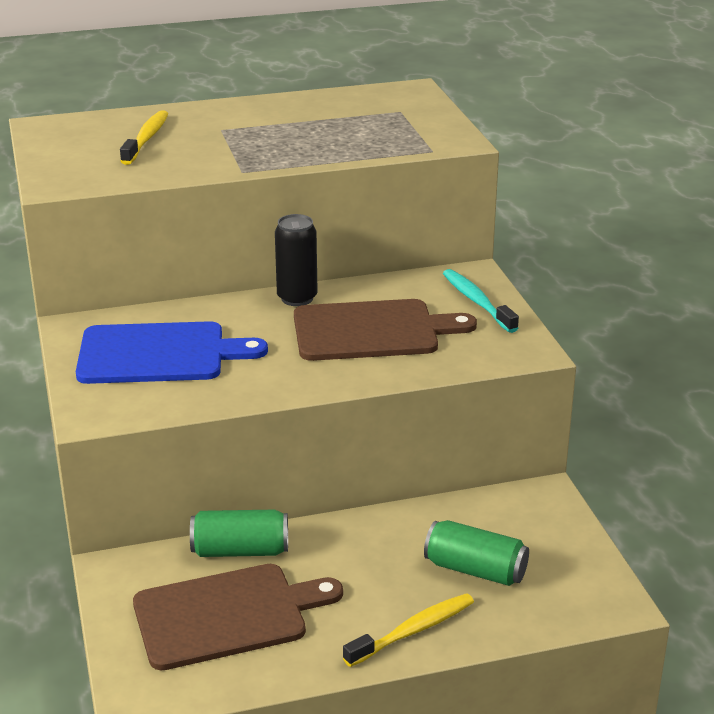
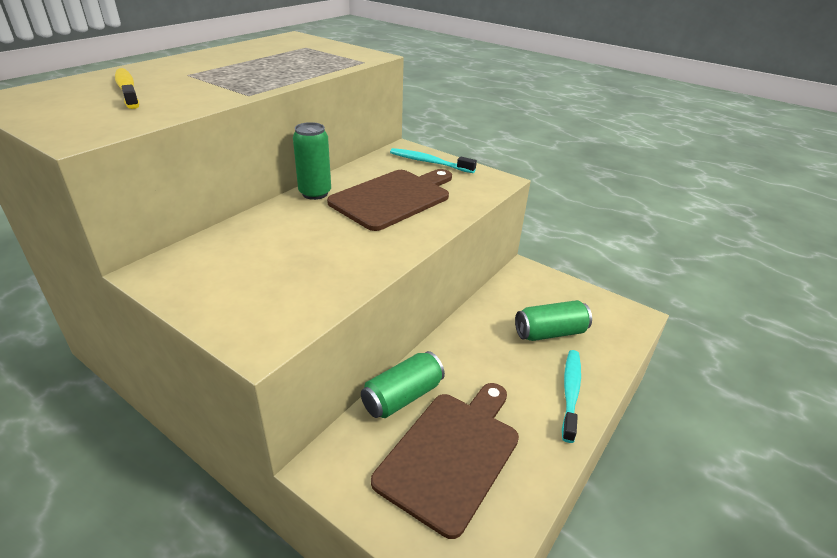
camera: 40 degrees left, 5 degrees up
blue cutting board [76,321,268,384] -> none
black can [275,214,318,306] -> green can [293,122,331,200]
yellow toothbrush [343,593,474,667] -> turquoise toothbrush [562,350,581,443]

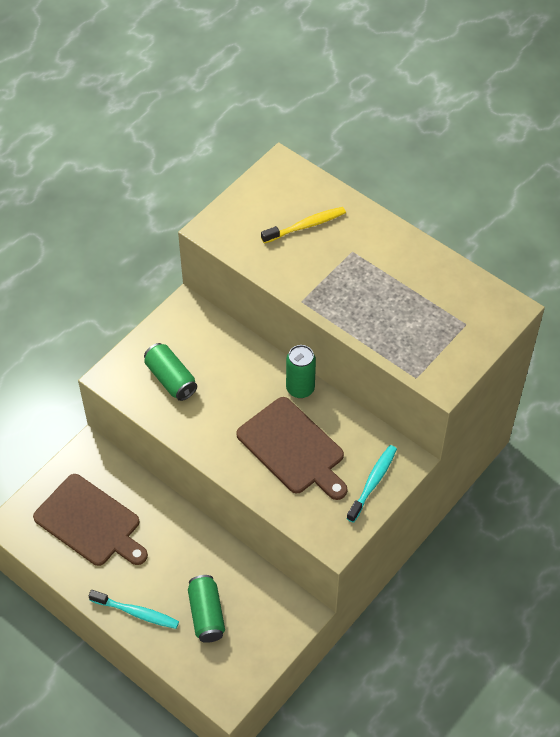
camera: 95 degrees right, 20 degrees up
green can [361,351,445,418] -> green can moved to [144,343,197,401]

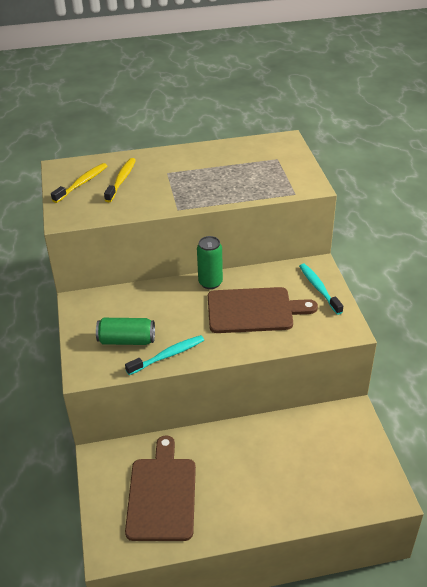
camera: 50 degrees left, 15 degrees down
brown cutting board [33,474,148,566] -> brown cutting board turned 75 degrees counterclockwise [125,435,196,541]
turquoise toothbrush [88,590,179,629] -> turquoise toothbrush moved to [125,335,204,375]
green can [188,575,225,643] -> none
none -> yellow toothbrush [51,163,107,203]

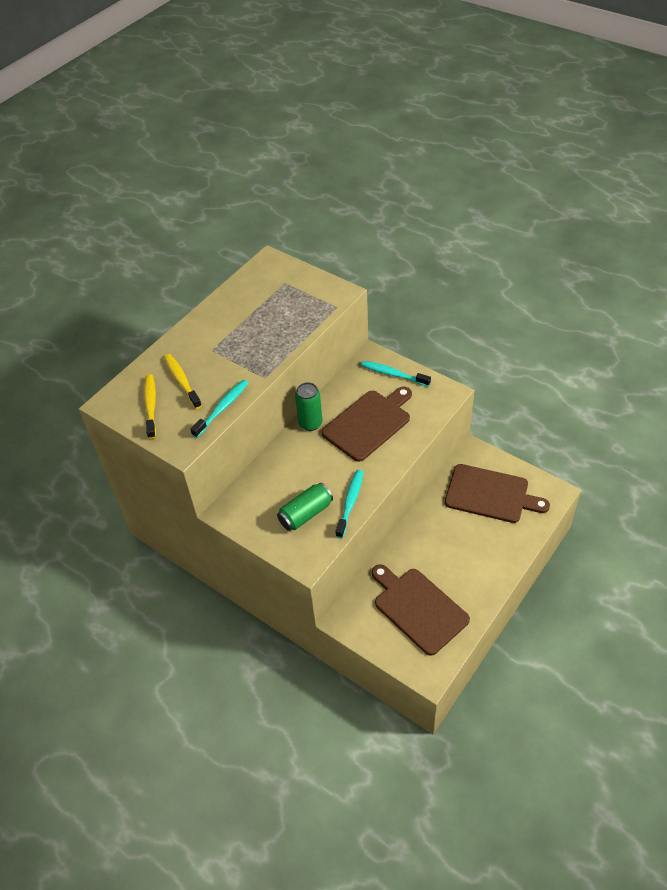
camera: 40 degrees left, 10 degrees up
none -> turquoise toothbrush [190,380,248,438]
none -> brown cutting board [445,464,550,523]

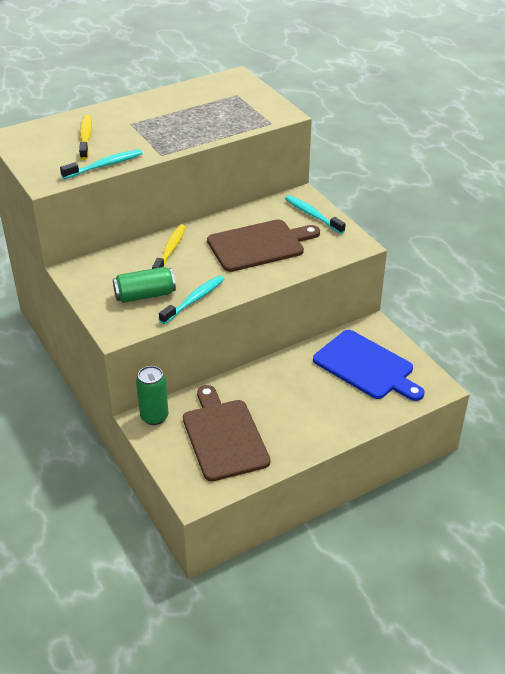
camera: 20 degrees right, 10 degrees down
yellow toothbrush [144,374,156,439] -> yellow toothbrush moved to [152,225,186,269]
green can [295,382,322,431] -> green can moved to [136,366,168,425]
brown cutting board [445,464,550,523] -> blue cutting board [313,330,424,401]

